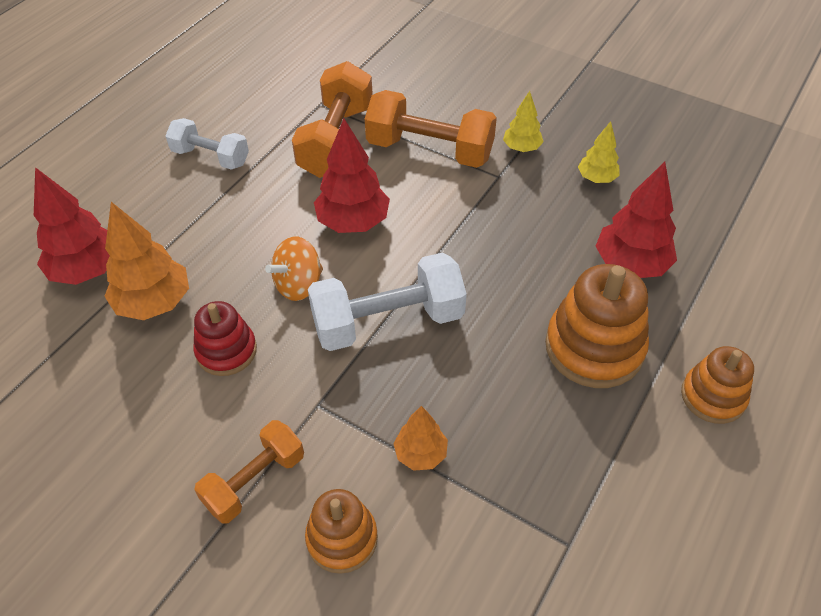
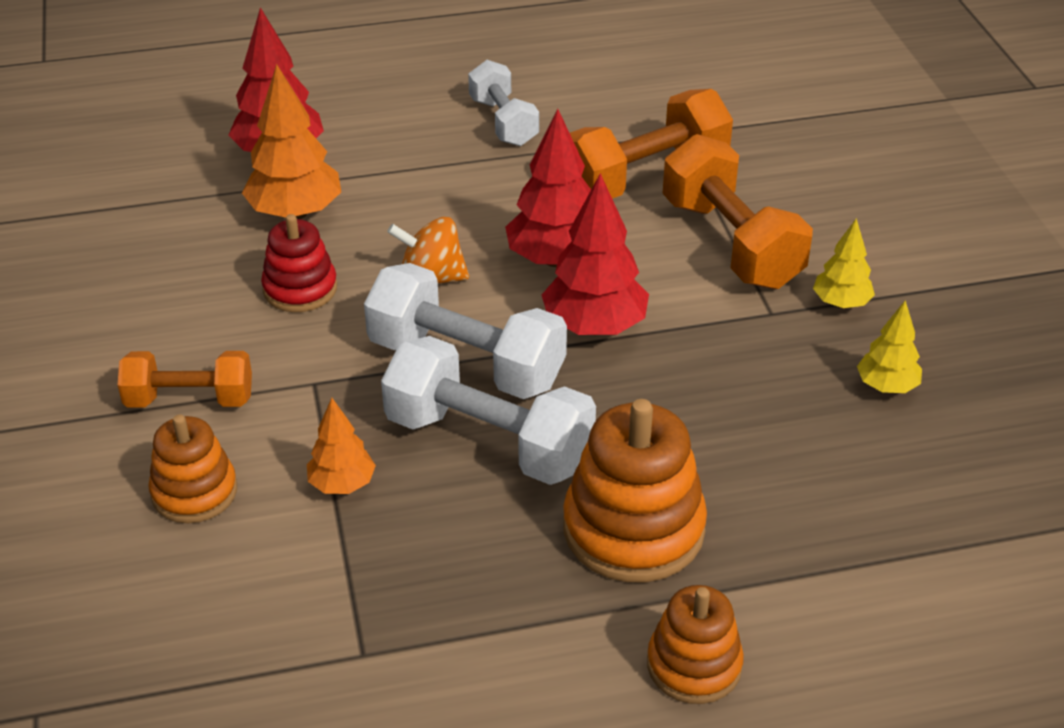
camera: 45 degrees right, 10 degrees down
red tree [596,162,677,278] -> red tree moved to [542,173,649,335]
none -> white dumbbell [381,336,596,485]

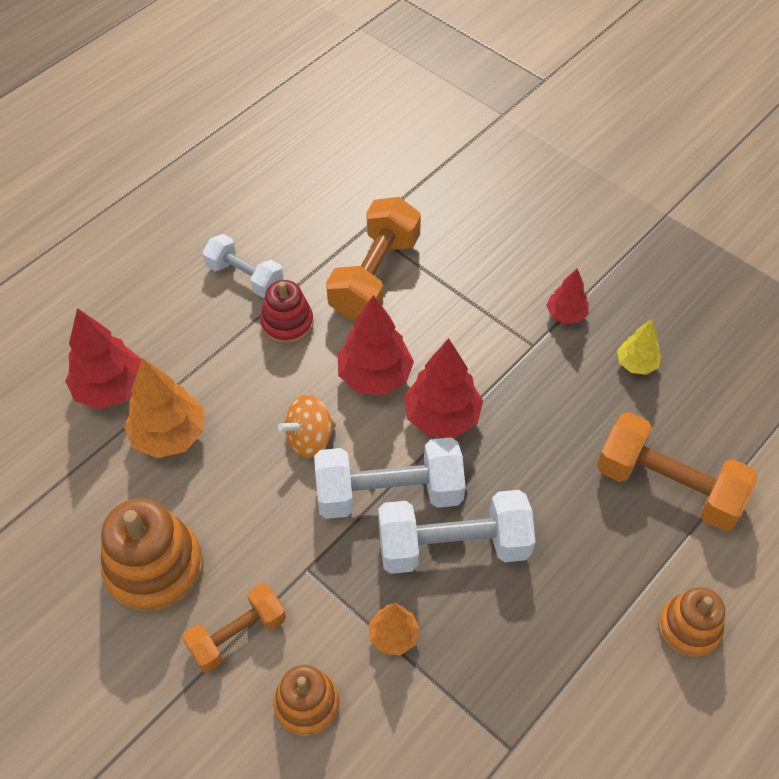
camera: 35 degrees left, 15 degrees up
red stacking toy [261,214,337,312] -> red stacking toy moved to [260,280,314,345]
orange stacking toy [563,399,707,582] -> orange stacking toy moved to [100,498,203,614]
orange dumbbell [662,134,813,289] -> orange dumbbell moved to [597,412,758,531]
yellow tree [813,218,875,308] -> red tree [546,269,589,324]

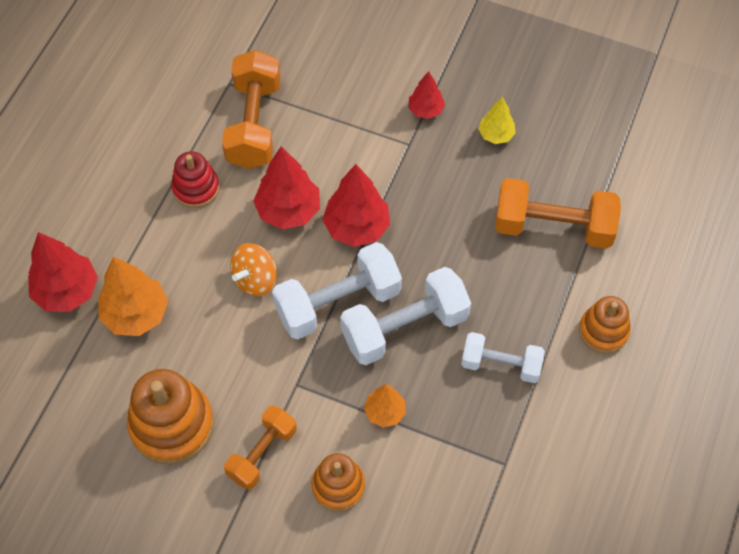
camera: 20 degrees left, 5 degrees up
white dumbbell [202,234,283,298] -> white dumbbell moved to [461,332,545,383]

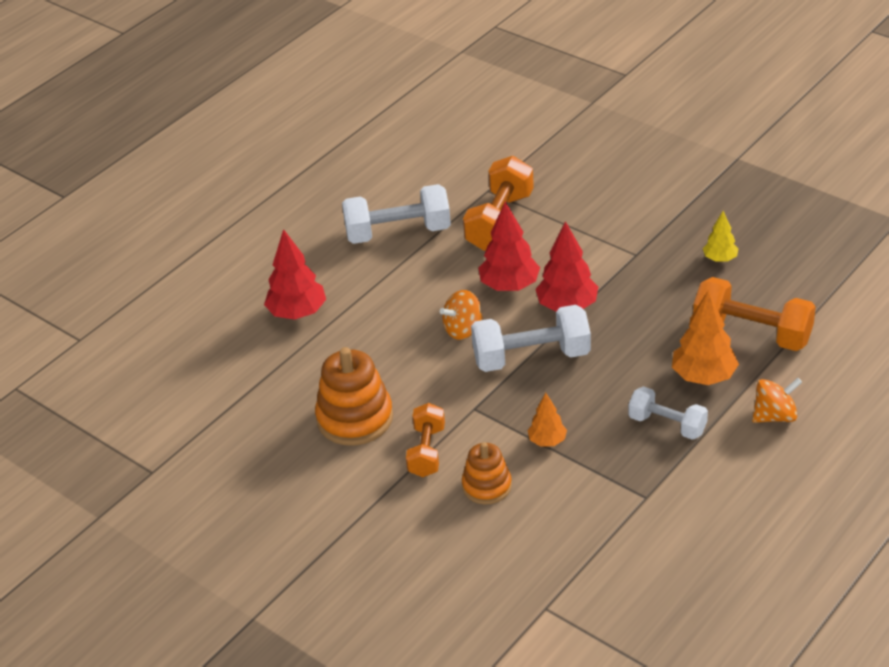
camera: 20 degrees right, 20 degrees down
orange tree [99,256,168,336] -> orange tree moved to [672,290,739,385]
red stacking toy [171,151,219,208] -> none
orange dumbbell [224,406,297,490] -> orange dumbbell turned 45 degrees counterclockwise [406,403,445,477]
white dumbbell [340,267,471,365] -> white dumbbell moved to [342,184,451,244]
red tree [408,71,445,119] -> none
orange stacking toy [579,296,631,353] -> orange spinning top [752,378,802,423]

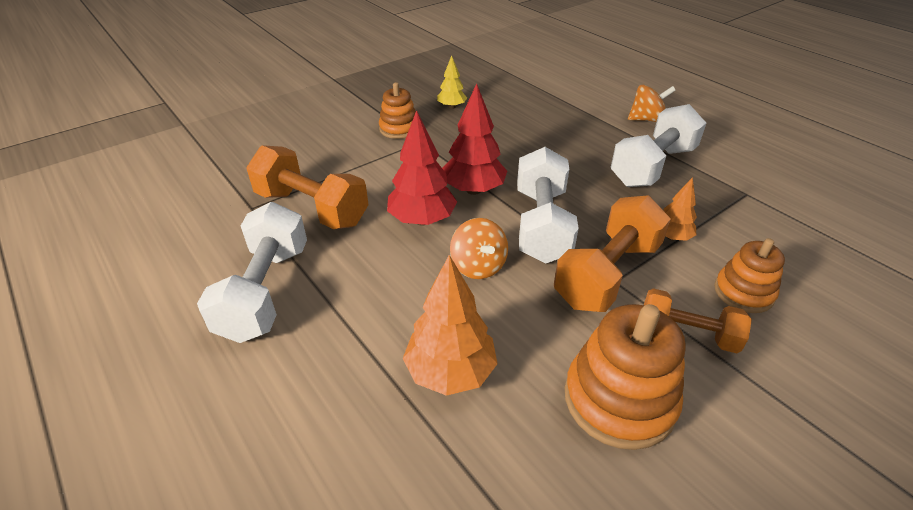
camera: 80 degrees left, 0 degrees up
red tree [264,229,326,320] -> none
white dumbbell [628,386,708,440] -> white dumbbell [610,104,707,187], size x1.60
orange tree [672,290,739,385] -> orange tree moved to [402,255,498,396]
orange dumbbell [693,277,816,351] -> orange dumbbell moved to [554,195,671,312]
orange spinning top [752,378,802,423] -> orange spinning top turned 90 degrees clockwise [628,85,676,122]
none -> orange stacking toy [379,82,416,139]

